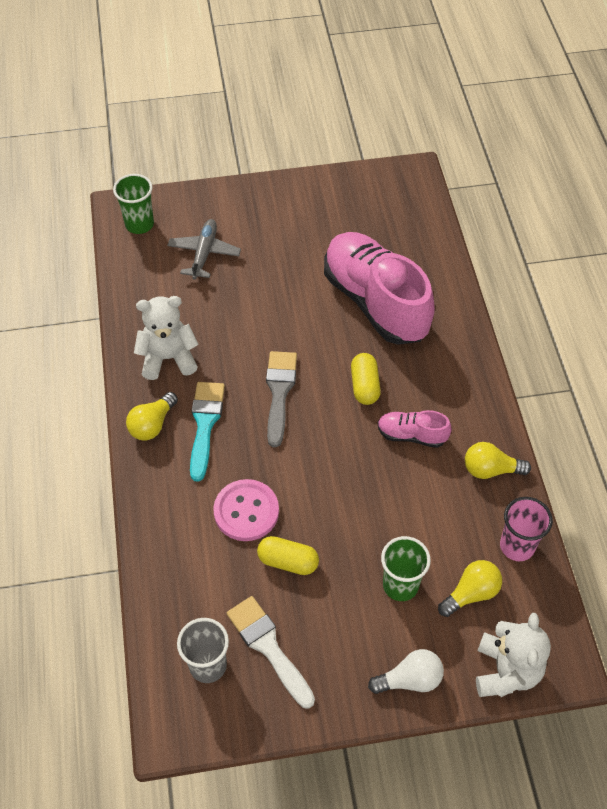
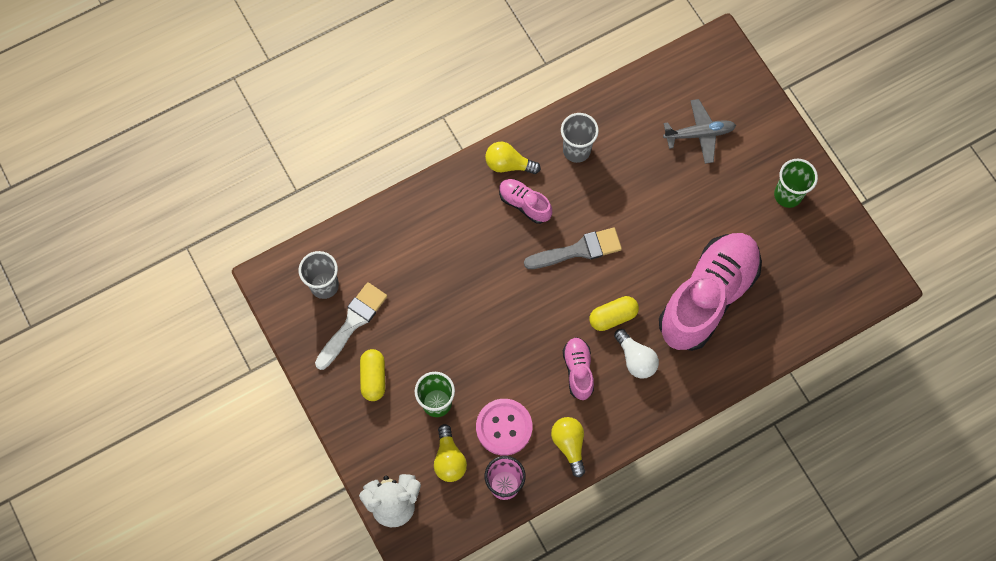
camera: 70 degrees right, 15 degrees up
green cup [113,174,154,234] -> green cup moved to [774,159,818,208]
white teddy bear [134,296,199,380] -> grey cup [561,113,599,163]
turquoise brush [190,382,225,482] -> pink shoe [499,179,552,224]
pink button [213,479,279,541] -> pink button moved to [476,399,532,456]
yellow capsule [257,536,319,575] -> yellow capsule moved to [360,349,385,401]
white light bulb [368,649,444,694] -> white light bulb moved to [614,329,659,379]
yellow light bulb [438,560,502,617] -> yellow light bulb turned 45 degrees clockwise [434,424,467,482]

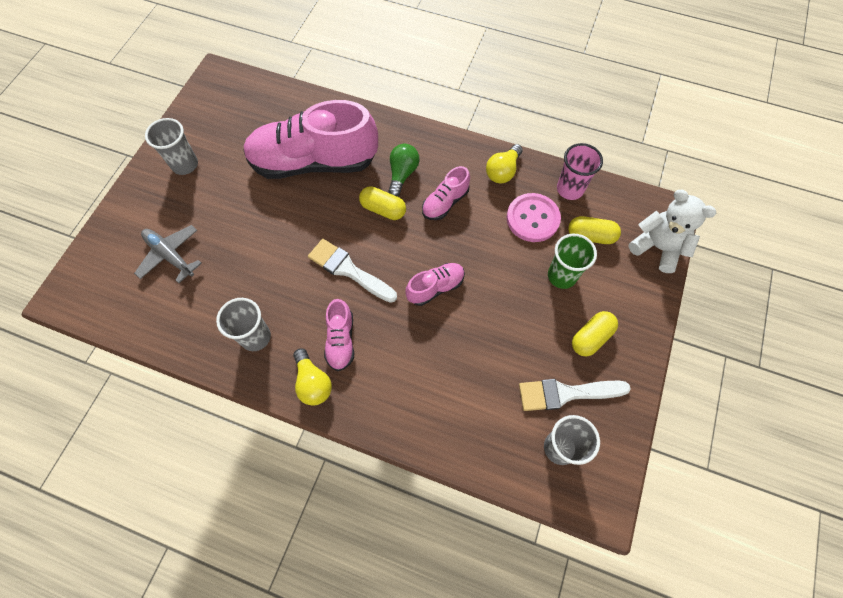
camera: 130 degrees left, 5 degrees down
yellow light bulb [434,424,467,482] -> yellow capsule [568,216,621,244]
grey brush [524,227,622,269] -> white brush [308,239,397,303]
white light bulb [614,329,659,379] -> green light bulb [388,144,419,196]
green cup [774,159,818,208] -> grey cup [145,118,198,175]
none -> pink shoe [405,263,465,306]

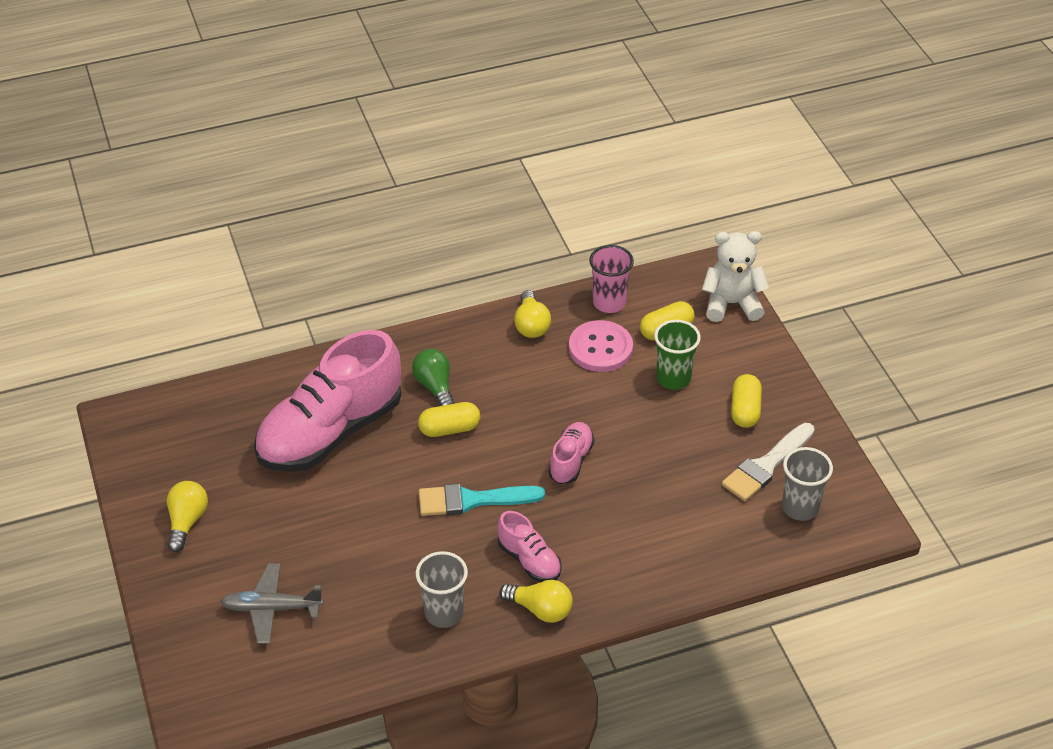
camera: 40 degrees left, 20 degrees down
grey cup [145,118,198,175] -> yellow light bulb [167,481,208,552]
white brush [308,239,397,303] -> turquoise brush [419,484,545,516]
pink shoe [422,166,470,220] -> none

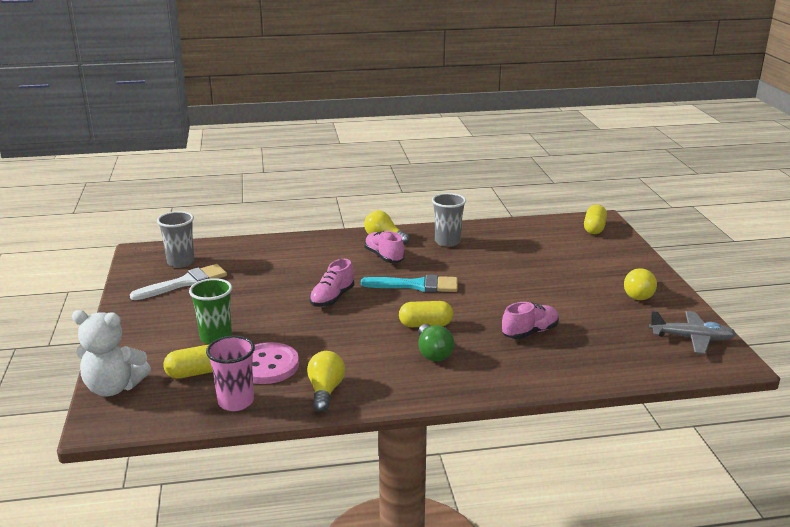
camera: 170 degrees left, 20 degrees down
grey plane [220,563,324,644] -> grey plane moved to [649,311,737,354]
pink shoe [254,330,401,472] -> pink shoe [502,302,559,339], size x0.45
yellow capsule [731,374,762,428] -> yellow capsule moved to [584,205,607,234]

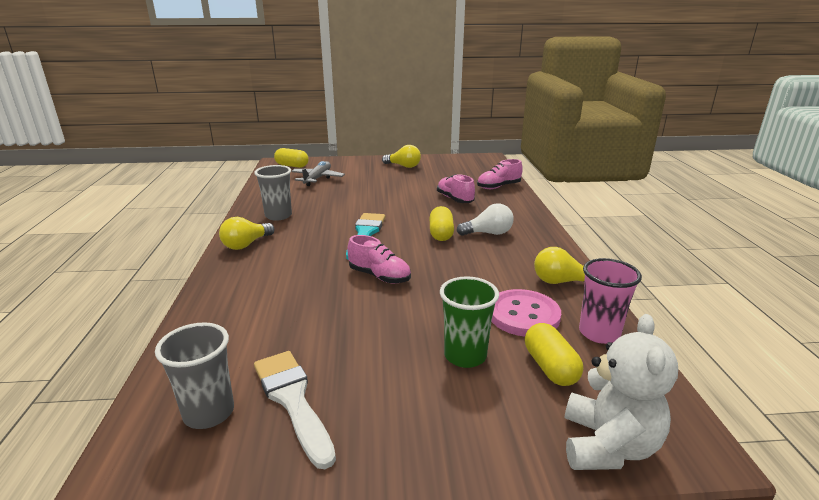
camera: 85 degrees left, 0 degrees up
pink shoe [364,231,404,263] -> pink shoe moved to [477,159,523,189]
green light bulb [418,324,454,361] -> white light bulb [457,203,514,236]
grey plane [649,311,737,354] -> grey plane moved to [291,161,345,186]

